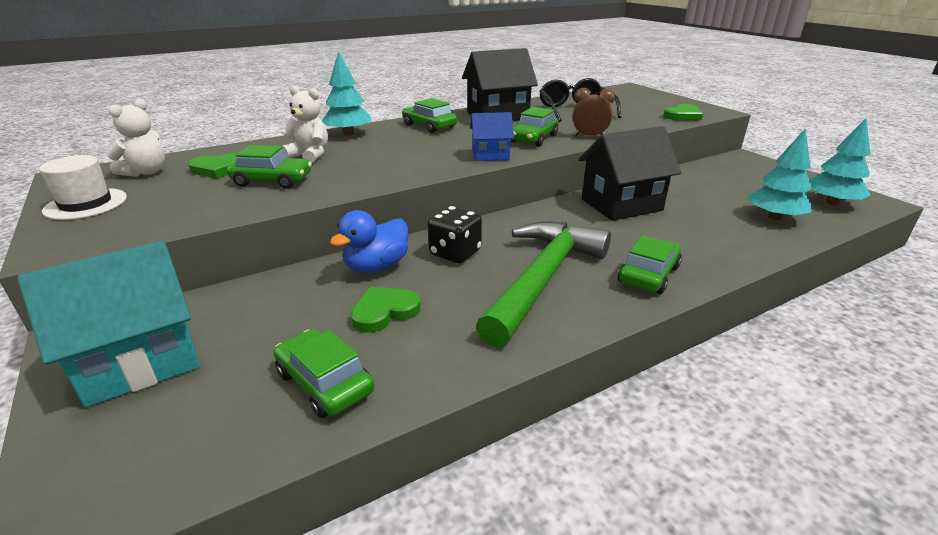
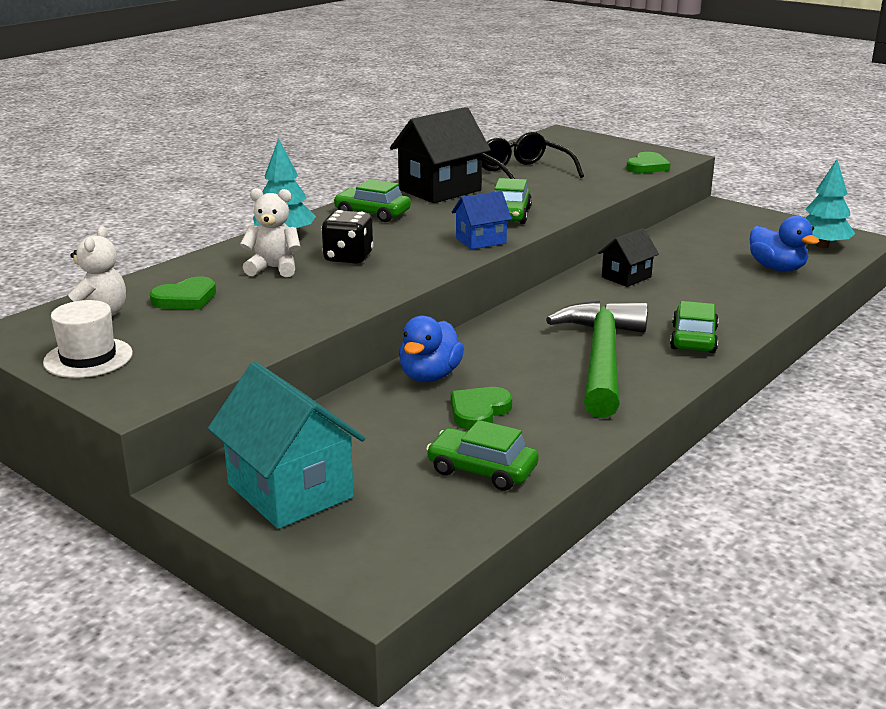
camera: 20 degrees left, 5 degrees down
turquoise house [18,241,200,407] -> turquoise house turned 75 degrees counterclockwise [208,362,366,529]
green car [227,145,312,189] -> none
black dice [428,206,482,263] -> black dice moved to [321,210,374,264]
brown clock [573,88,615,136] -> none
black house [579,126,681,221] -> black house [598,228,659,287], size x0.56
turquoise tree [748,128,812,220] -> blue duck [750,216,819,271]

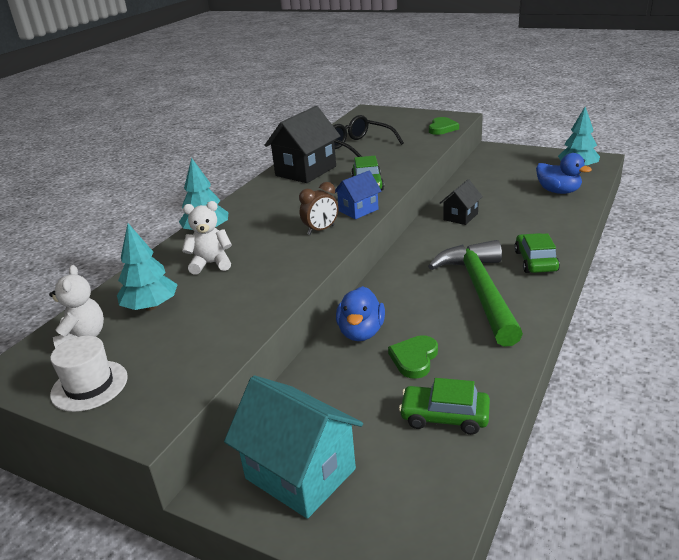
camera: 10 degrees left, 5 degrees up
green heart [150,276,216,310] -> turquoise tree [117,223,178,311]
black dice [321,210,374,264] -> none
green car [333,179,411,222] -> none
none -> brown clock [299,182,338,235]

